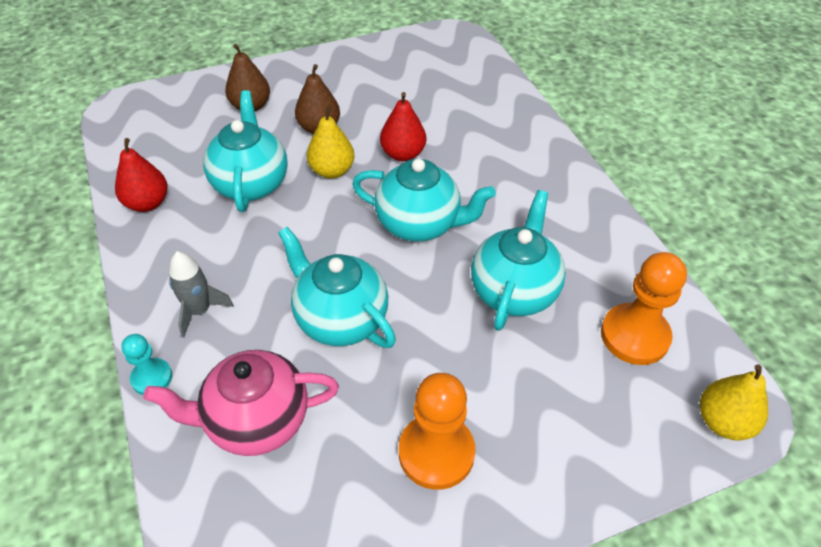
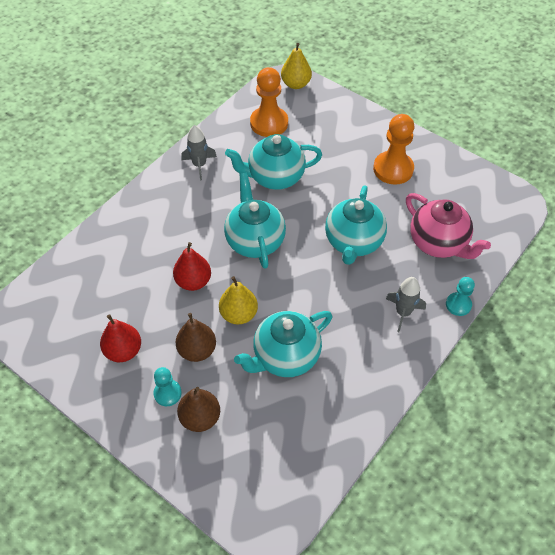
camera: 120 degrees left, 5 degrees up
red pear [115,138,168,212] -> red pear moved to [100,314,141,362]
none -> turquoise pawn [153,367,182,406]
none -> grey rocket [181,125,217,181]

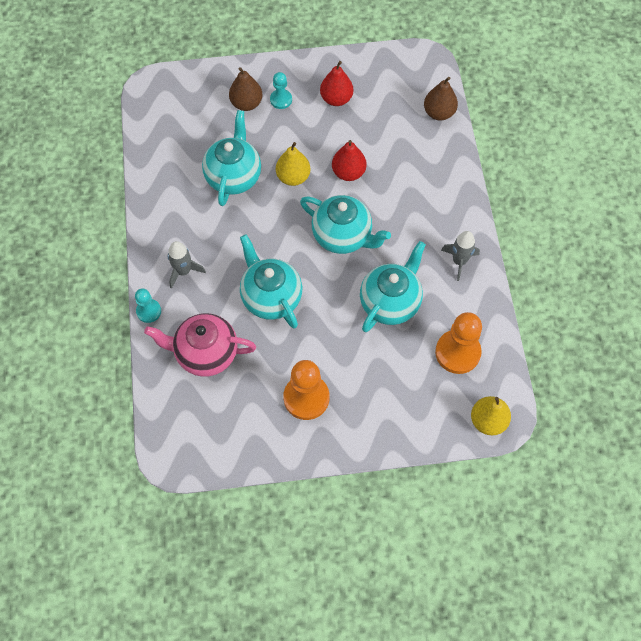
camera: 135 degrees right, 10 degrees up
brown pear [175,313,216,362] -> brown pear moved to [424,77,458,120]

